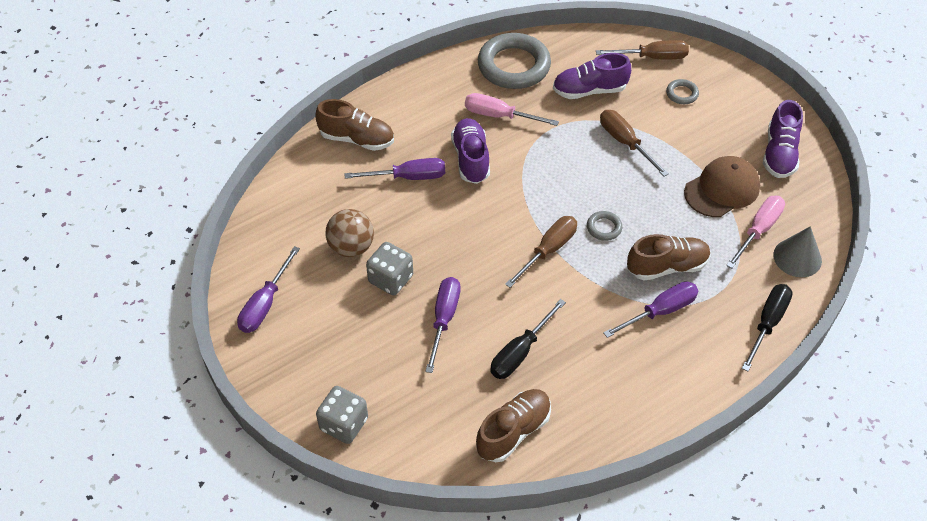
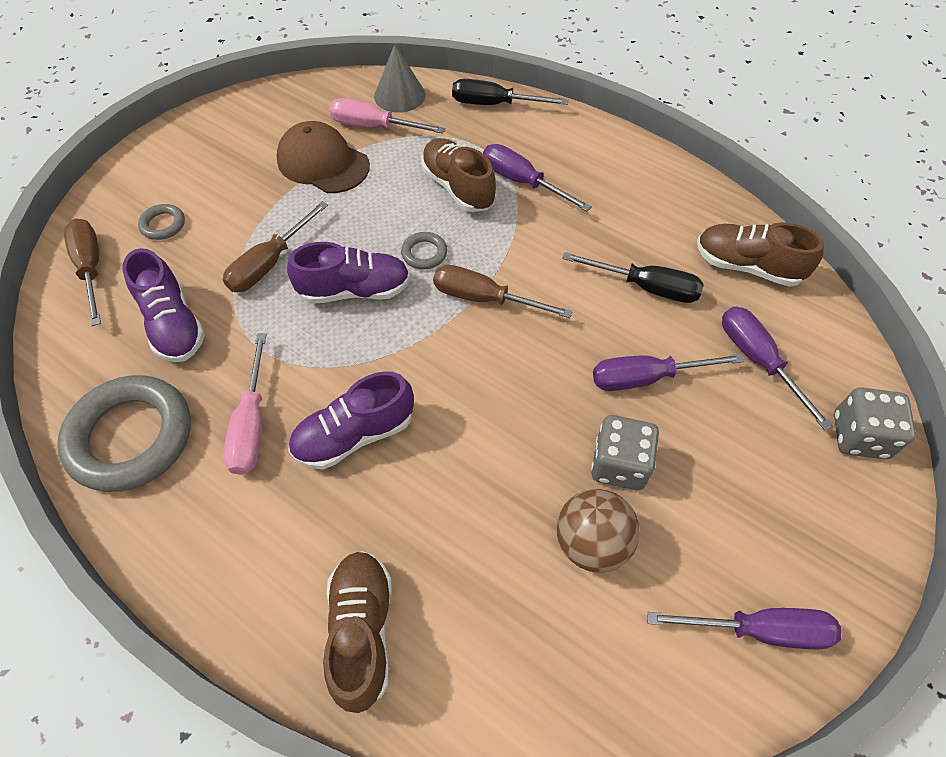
camera: 110 degrees left, 5 degrees up
purple screwdriver [344,158,445,180] -> purple screwdriver moved to [722,306,833,430]
purple shoe [763,100,803,178] -> purple shoe moved to [287,242,410,304]

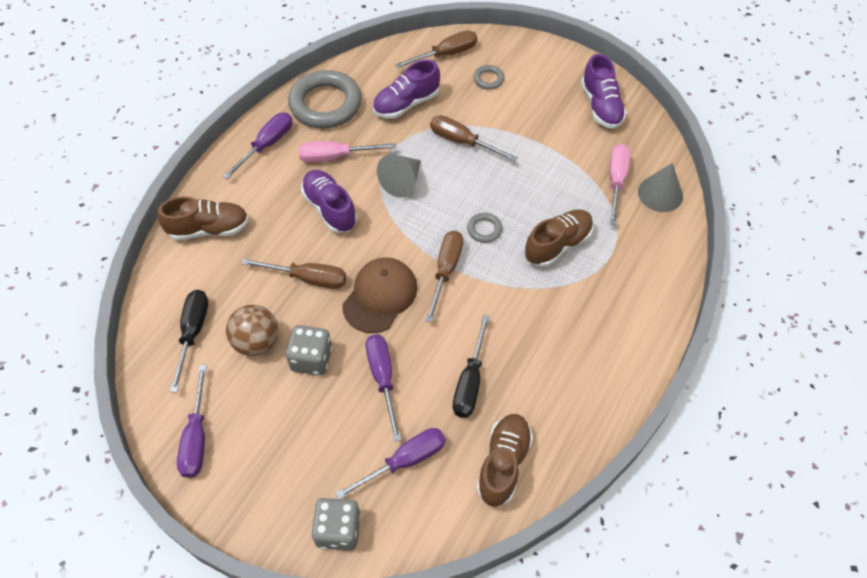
camera: 85 degrees right, 0 degrees up
brown cap [276,121,370,193] -> brown cap moved to [342,257,418,333]
purple shoe [287,242,410,304] -> purple shoe moved to [581,54,627,129]
black screwdriver [452,79,569,105] -> black screwdriver moved to [170,290,208,393]
purple screwdriver [483,144,592,211] -> purple screwdriver moved to [223,112,292,179]
none -> brown screwdriver [242,259,346,289]
none -> grey cone [377,154,421,198]

